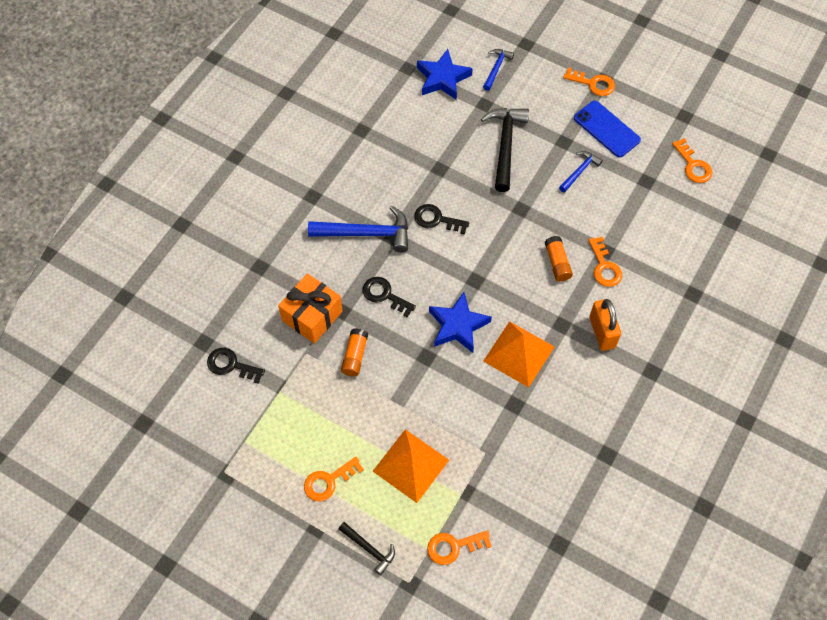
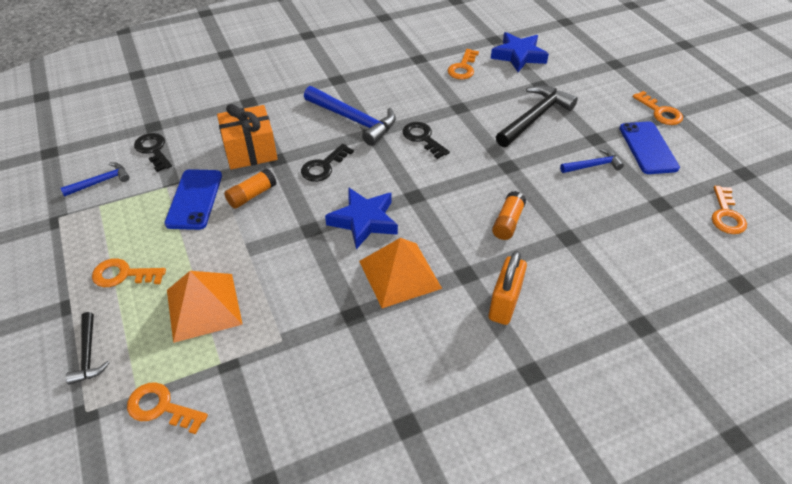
camera: 35 degrees right, 15 degrees down
black key [363,277,416,317] -> black key turned 120 degrees counterclockwise [301,144,354,182]
blue hammer [483,49,514,91] -> blue hammer moved to [61,162,129,196]
orange key [589,236,622,287] -> orange key moved to [448,49,479,79]
none -> blue phone [164,169,222,230]

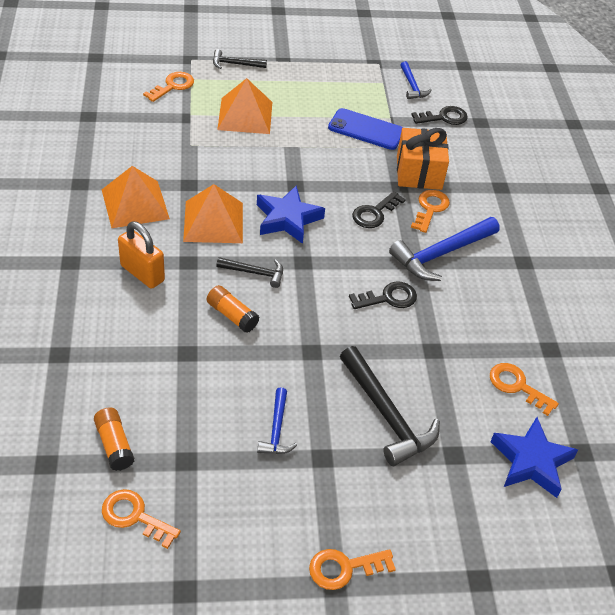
camera: 105 degrees right, 0 degrees up
orange key [92,258,166,287] -> orange key moved to [411,190,450,233]
orange glue stick [224,168,277,209] -> orange glue stick moved to [94,407,135,471]
black key [301,144,354,182] -> black key turned 105 degrees counterclockwise [352,191,406,228]
blue phone [619,121,680,174] -> none
none -> orange pyramid [102,166,170,228]
none -> black hammer [216,257,283,288]

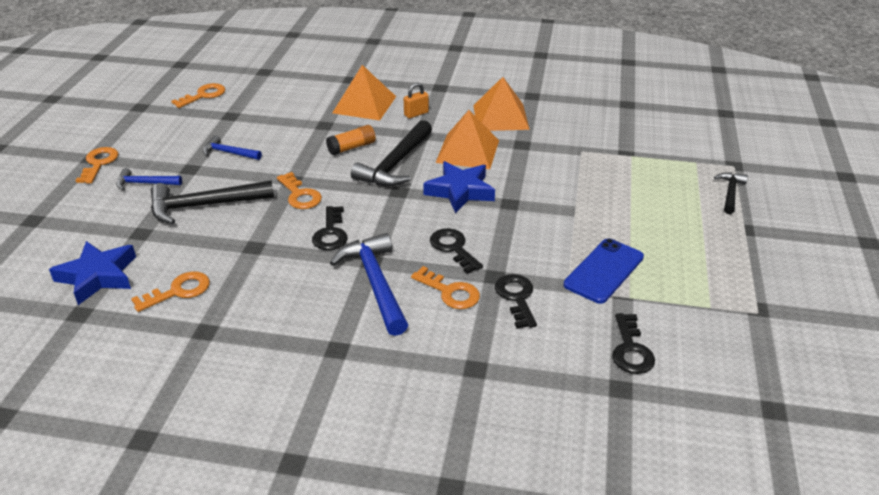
camera: 110 degrees right, 10 degrees down
orange glue stick [94,407,135,471] -> none
orange padlock [118,221,165,289] -> orange padlock [404,83,429,118], size x0.61
orange key [143,72,194,102] -> orange key moved to [277,172,322,209]
black hammer [216,257,283,288] -> black hammer [351,120,432,186], size x1.82
orange pyramid [217,78,272,134] -> orange pyramid moved to [332,65,396,120]
orange gift [397,128,449,190] -> black key [495,274,537,329]
blue hammer [400,61,432,99] -> blue hammer moved to [116,168,182,190]

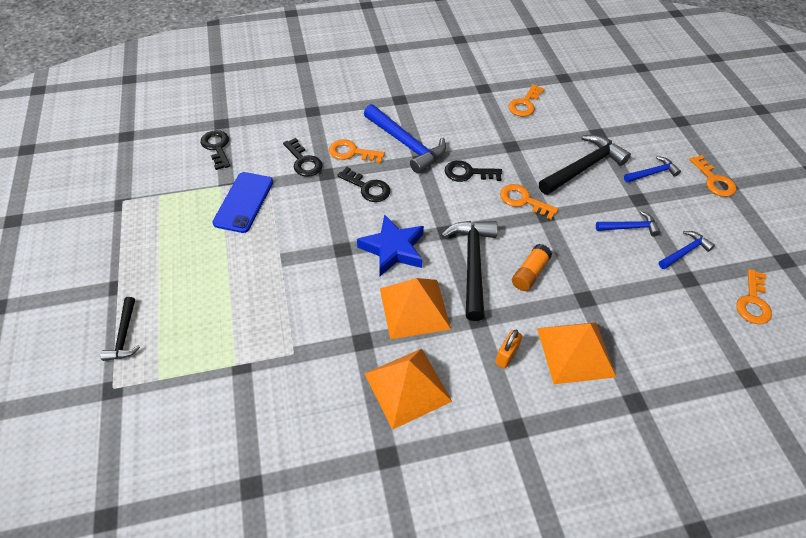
camera: 155 degrees right, 15 degrees up
blue star [49,241,136,305] -> none
black key [312,206,348,250] -> black key turned 60 degrees counterclockwise [445,160,502,182]
none -> blue hammer [659,231,715,269]

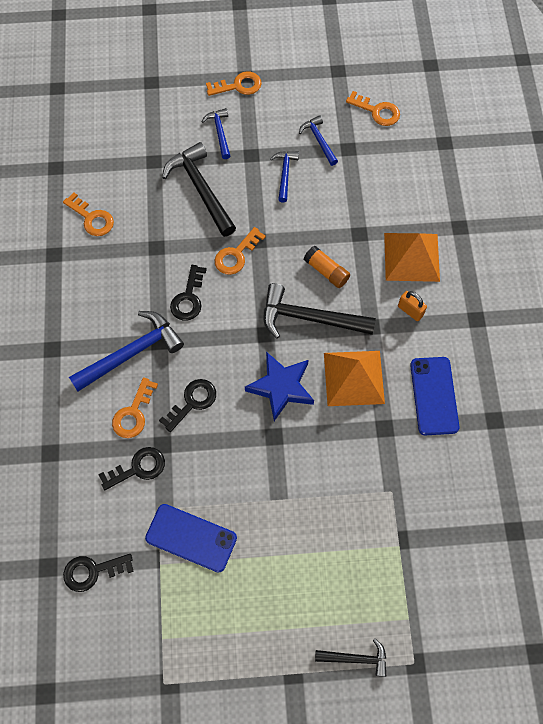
camera: 80 degrees left, 15 degrees up
orange pyramid [364,349,452,430] -> blue phone [410,357,459,435]

